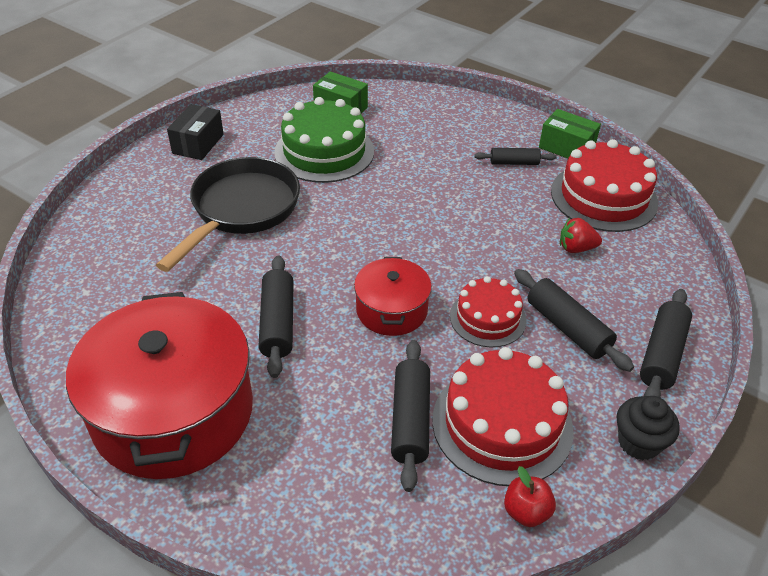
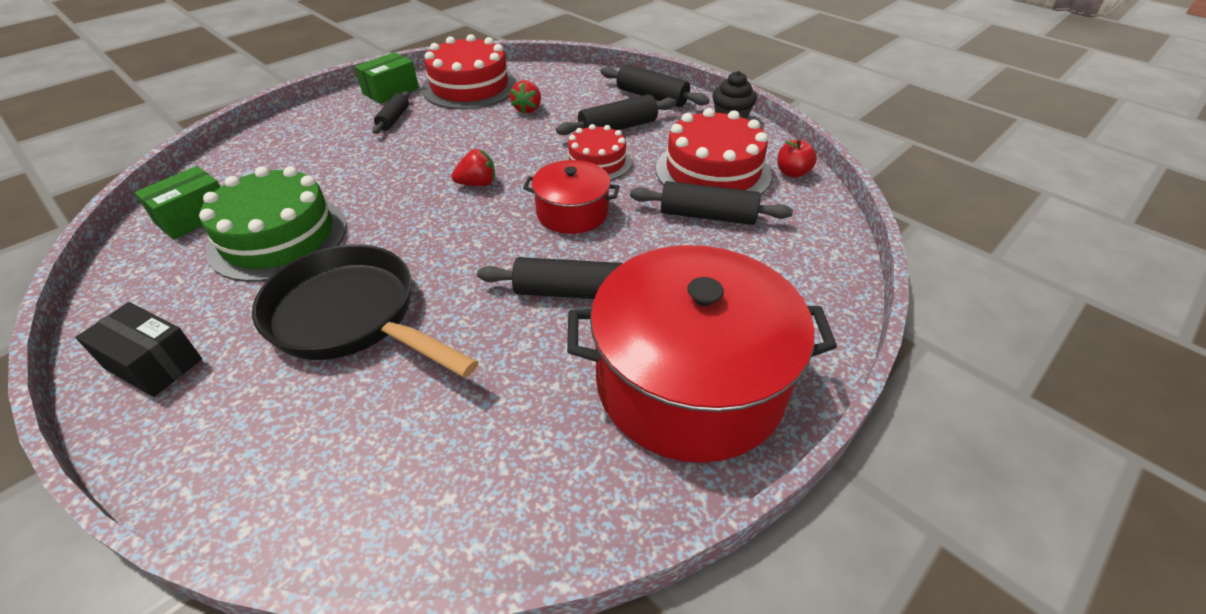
camera: 80 degrees left, 0 degrees up
none -> red strawberry [451,149,495,186]

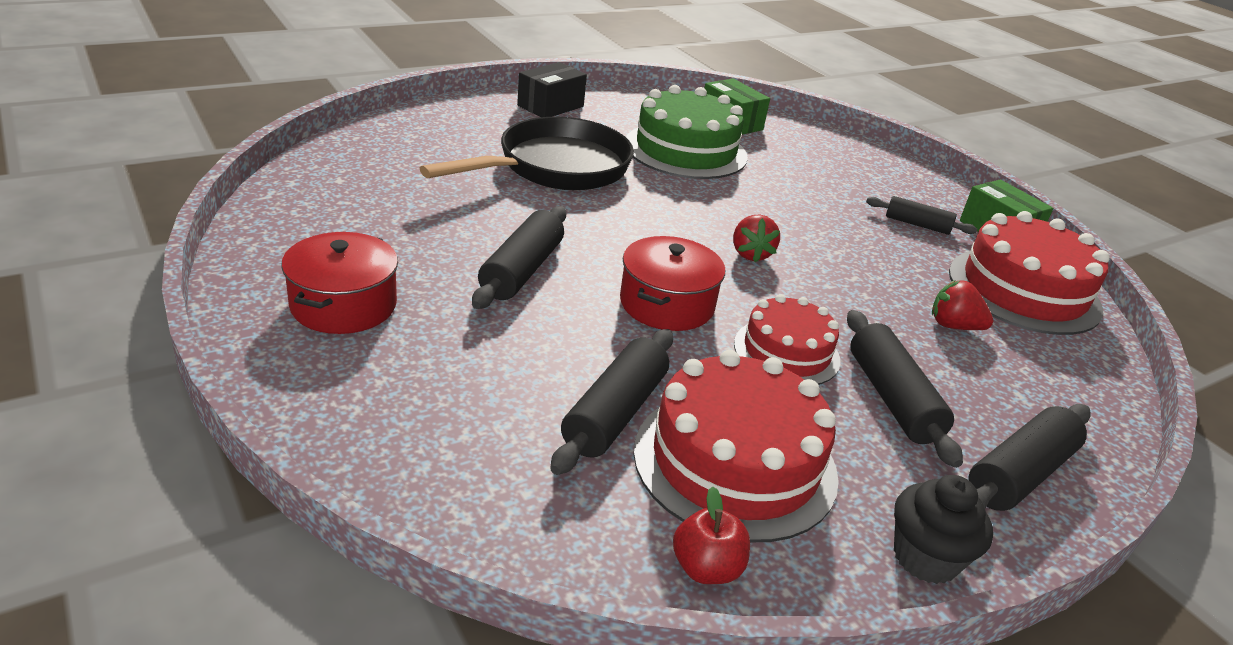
camera: 100 degrees right, 10 degrees down
red pot [567,245,837,463] -> red pot [281,232,398,334], size x0.51

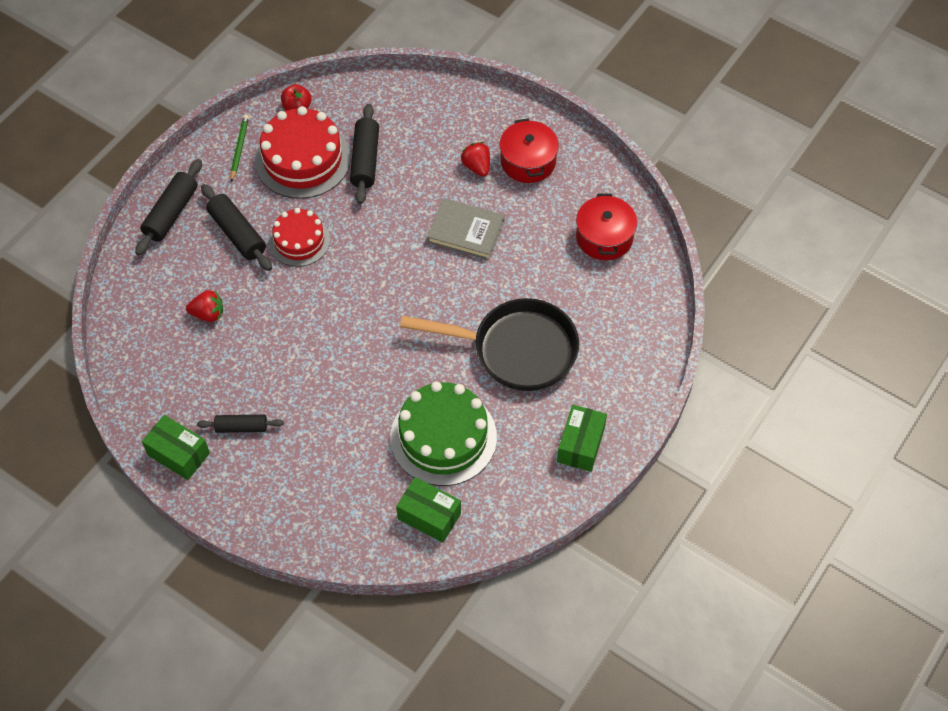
camera: 160 degrees right, 25 degrees up
black pan [420,117,634,190] -> black pan turned 105 degrees counterclockwise [400,298,579,391]
black rolling pin [472,206,566,309] -> grey book [427,198,505,260]
black box [517,62,587,117] -> green box [557,405,607,472]
red pot [620,236,725,331] -> red pot moved to [576,193,637,260]
red strawberry [733,215,780,263] -> red strawberry moved to [461,142,490,177]
black cupcake [894,475,993,584] -> none
red cake [949,211,1110,335] -> none
none -> green pencil [231,114,249,182]

